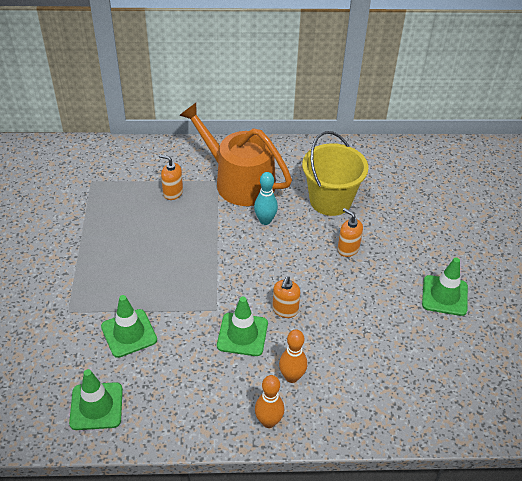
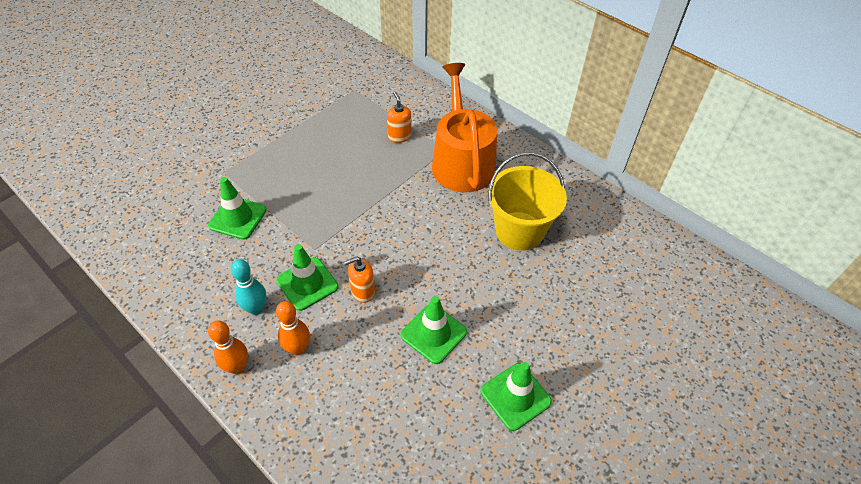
camera: 45 degrees right, 5 degrees up
green traffic cone [69,369,123,430] -> green traffic cone moved to [400,296,467,364]
turquoise bowling pin [254,172,278,225] -> turquoise bowling pin moved to [231,259,266,315]
orange soap dispenser [338,208,363,257] -> none

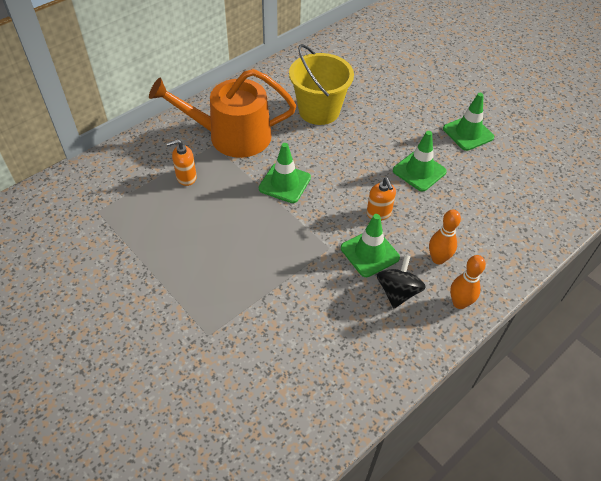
camera: 85 degrees left, 0 degrees up
green traffic cone [208,177,267,240] -> green traffic cone moved to [259,143,311,203]
turquoise bowling pin [231,259,266,315] -> black spinning top [377,255,426,308]

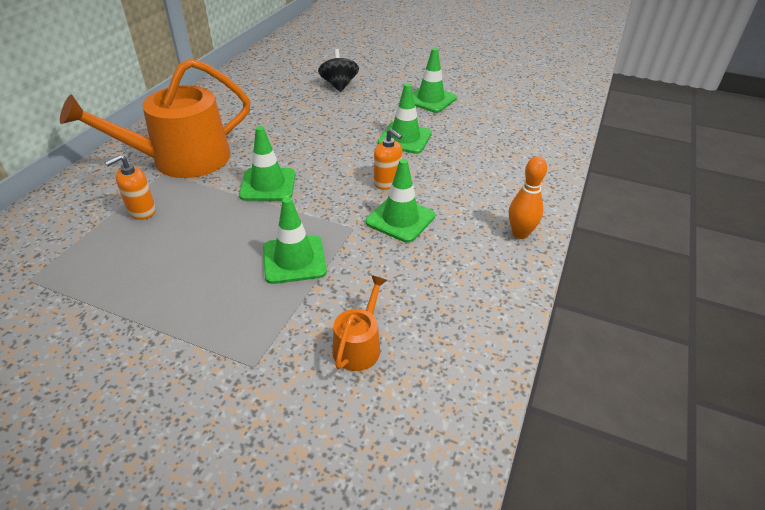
camera: 25 degrees left, 10 degrees down
yellow bucket [289,44,354,125] -> none
black spinning top [377,255,426,308] -> black spinning top moved to [318,49,359,92]
orange bowling pin [429,209,461,264] -> none
none -> green traffic cone [263,197,327,284]
none -> orange watering can [332,275,387,371]

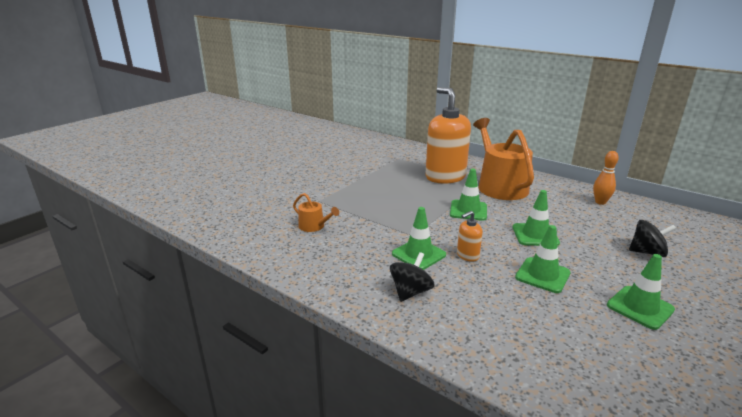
camera: 105 degrees right, 15 degrees down
orange soap dispenser [105,155,156,220] -> orange soap dispenser [425,87,471,184], size x2.34
green traffic cone [263,197,327,284] -> green traffic cone moved to [513,190,560,246]
orange bowling pin [509,156,547,239] -> orange bowling pin moved to [593,151,619,205]
none -> black spinning top [390,252,435,302]

